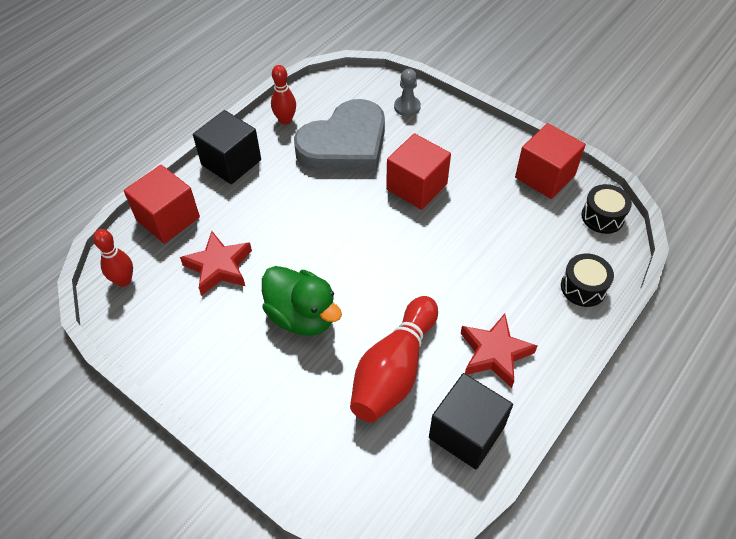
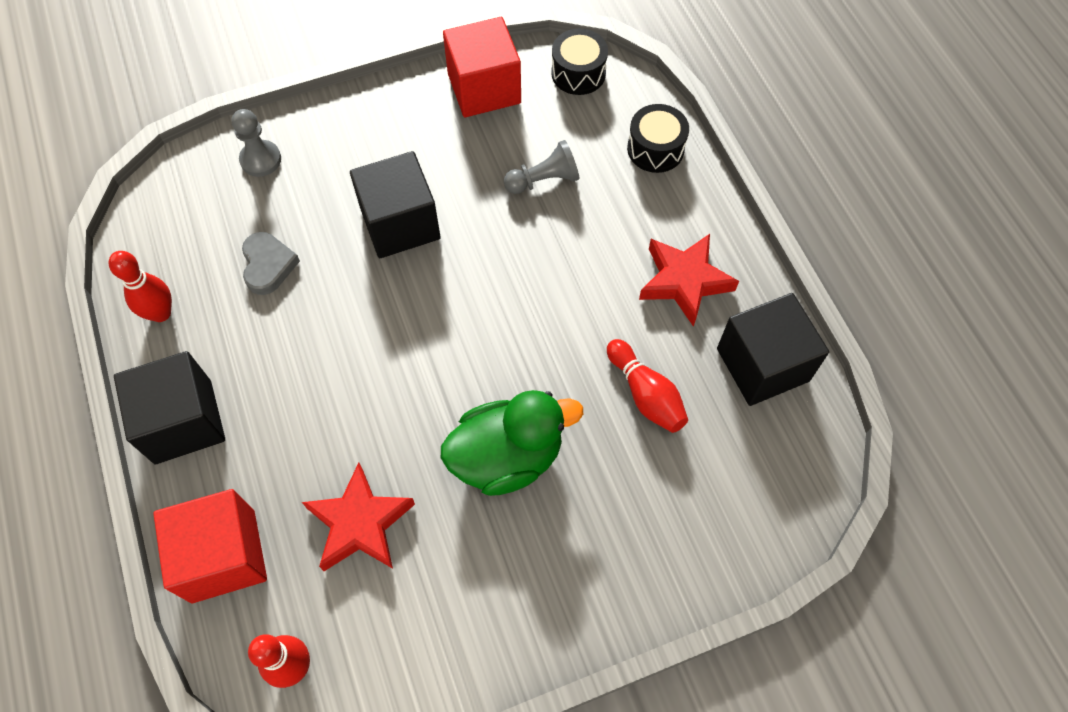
camera: 60 degrees left, 10 degrees up
grey heart [294,99,385,173] -> grey heart [242,232,300,295], size x0.42
red bowling pin [350,296,438,422] -> red bowling pin [607,339,688,433], size x0.57
red cube [386,133,451,210] -> black cube [350,151,441,258]
none -> grey pawn [504,140,579,194]

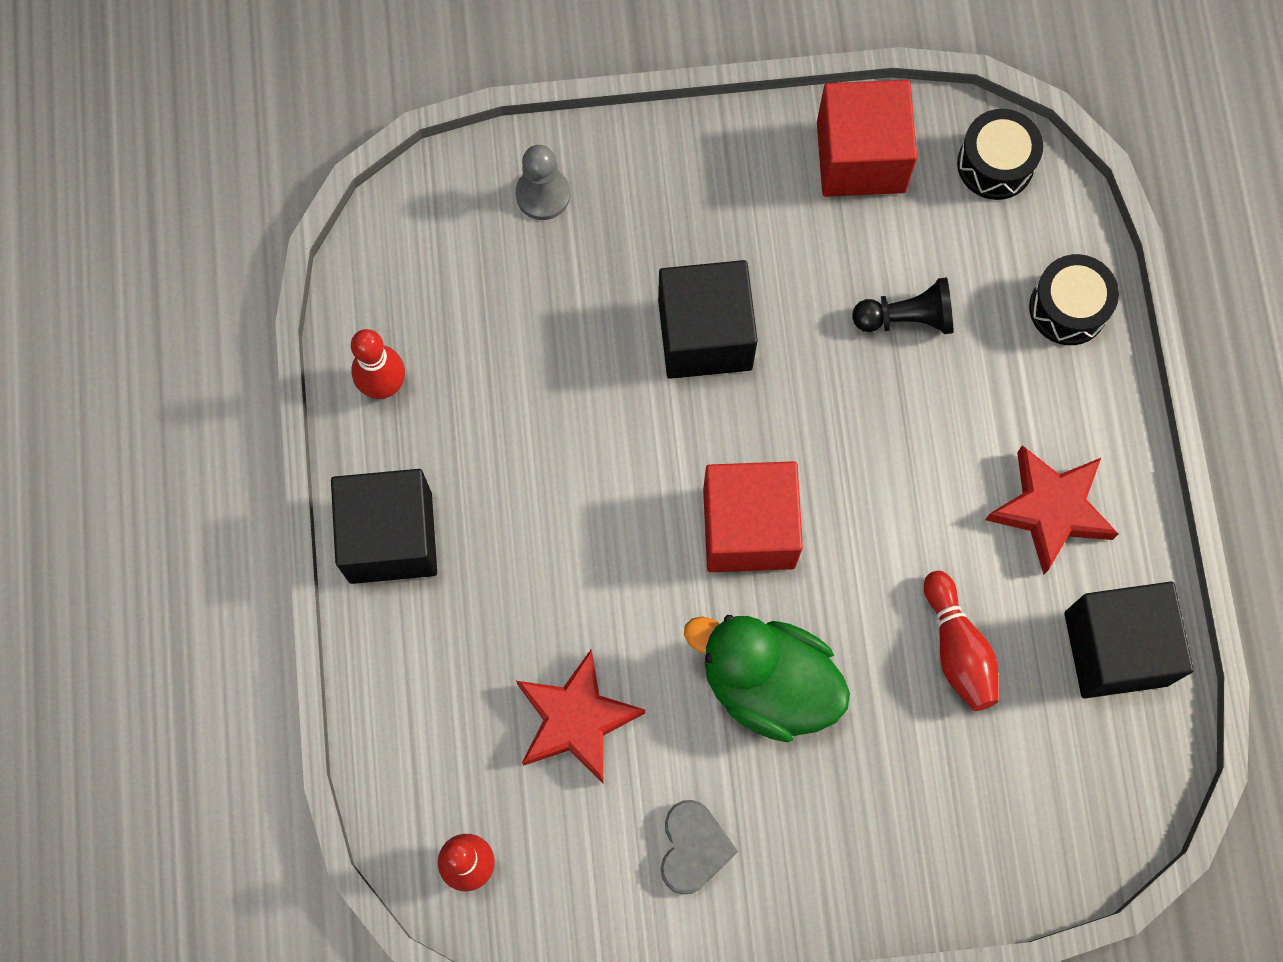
camera: 15 degrees right, 10 degrees up
red cube [153,489,267,603] -> red cube moved to [703,461,803,572]
grey heart [242,232,300,295] -> grey heart moved to [661,800,738,894]
green duck [441,390,583,496] -> green duck turned 150 degrees counterclockwise [684,615,850,742]
grey pawn [504,140,579,194] -> black pawn [852,277,953,334]

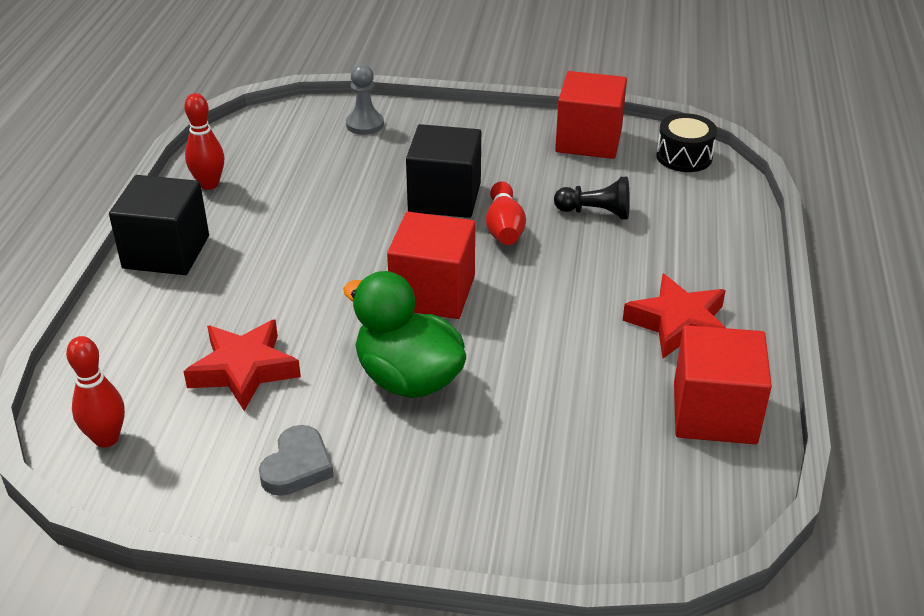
camera: 15 degrees right, 35 degrees down
red bowling pin [924,571,999,711] -> red bowling pin moved to [486,181,526,245]
black drum [1029,254,1119,345] -> none
black cube [1064,582,1194,698] -> red cube [674,325,772,444]

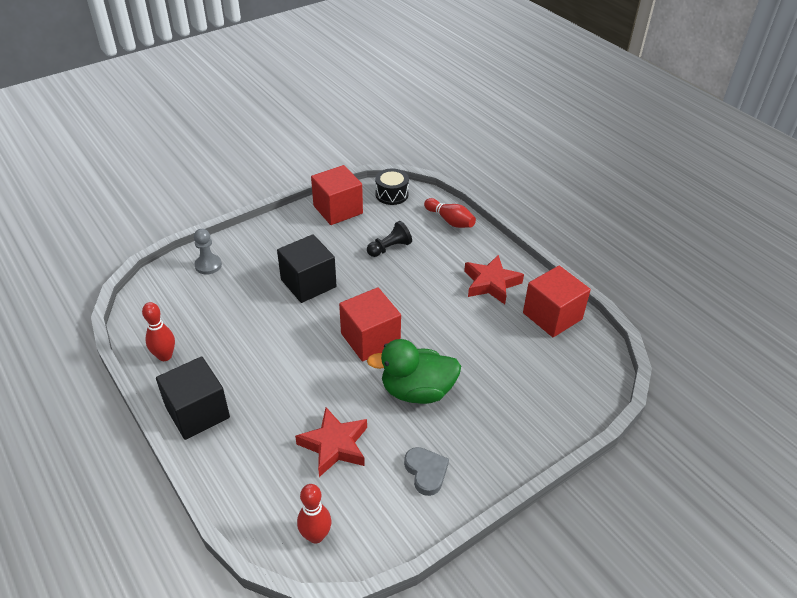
camera: 45 degrees left, 5 degrees up
red bowling pin [486,181,526,245] -> red bowling pin moved to [424,198,476,228]

